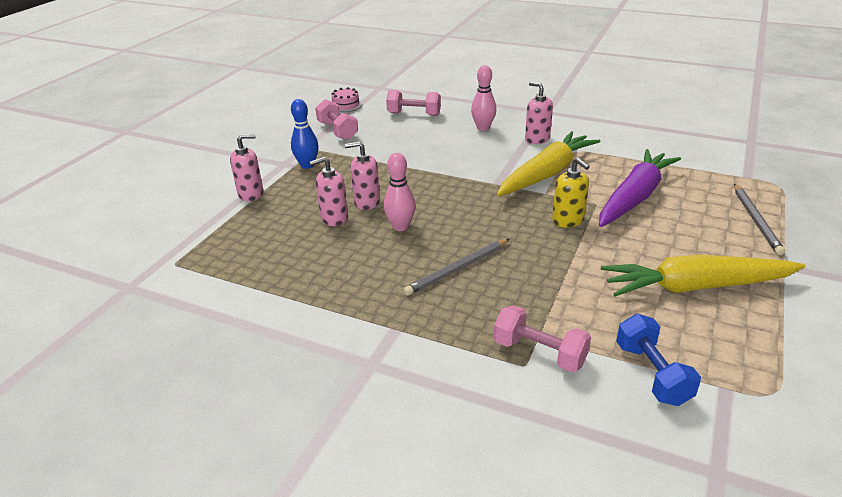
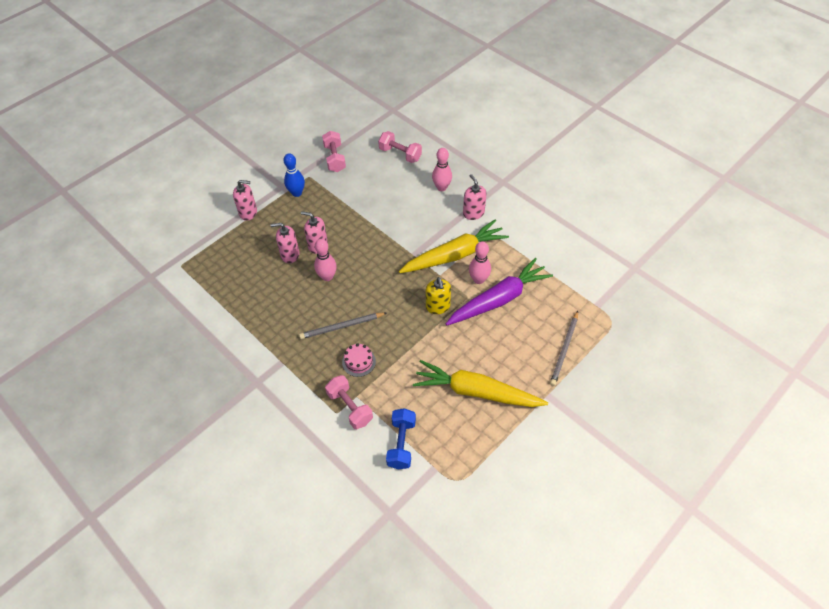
camera: 20 degrees right, 20 degrees up
pink cake [331,87,362,112] -> pink cake moved to [342,343,376,377]
none -> pink bowling pin [469,241,491,284]

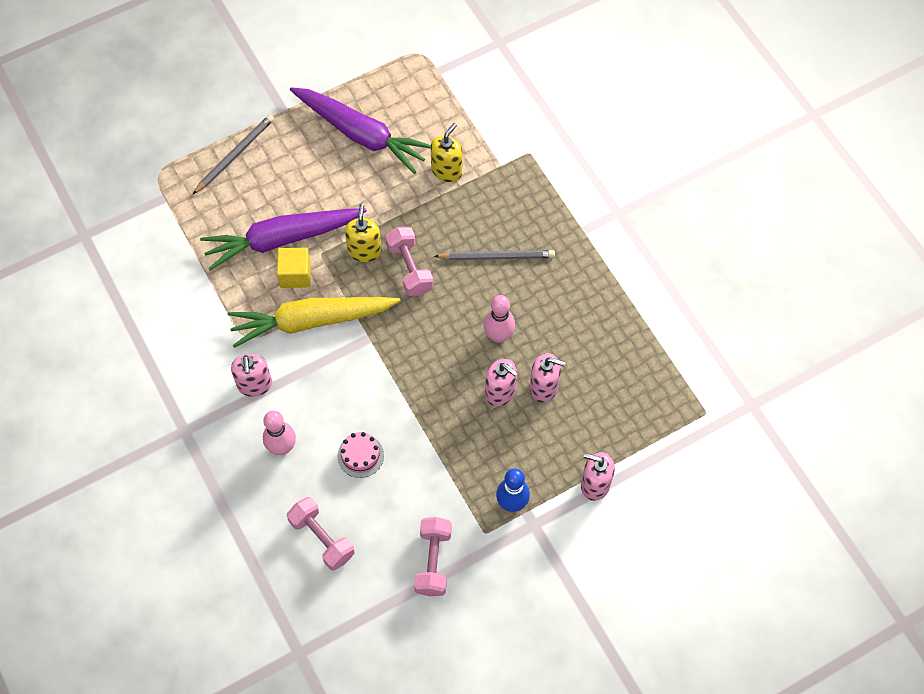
camera: 165 degrees left, 10 degrees up
pink dumbbell [325,375,373,429] -> pink dumbbell moved to [385,227,433,296]
pink cake [342,343,376,377] -> pink cake moved to [337,432,384,478]
blue dumbbell [386,408,416,469] -> none
yellow carrot [413,360,548,407] -> purple carrot [290,87,431,174]
pink bowling pin [469,241,491,284] -> yellow cube [277,248,311,288]
none -> yellow soap dispenser [431,123,463,182]

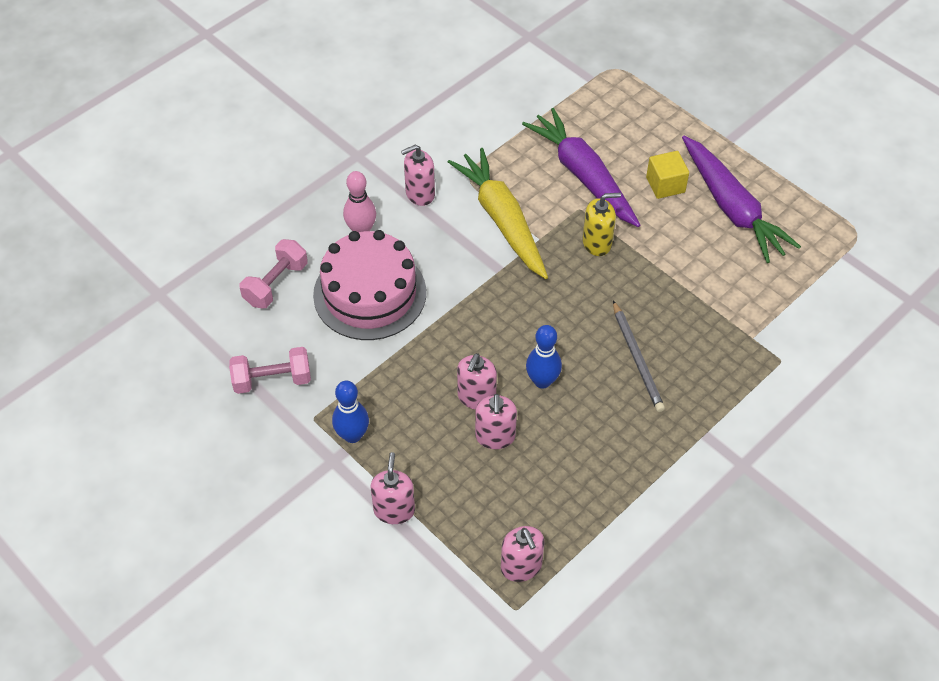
camera: 75 degrees right, 10 degrees down
grey pencil [193,114,274,194] -> none
yellow cube [277,248,311,288] -> yellow cube moved to [646,151,689,199]
purple carrot [290,87,431,174] -> purple carrot turned 45 degrees counterclockwise [682,136,801,263]
pink cake [337,432,384,478] -> pink cake [313,230,426,340], size x2.35
pink dumbbell [385,227,433,296] -> none
yellow soap dispenser [431,123,463,182] -> none
pink bowling pin [484,295,515,343] -> blue bowling pin [526,325,562,389]
none -> pink soap dispenser [501,526,544,582]

